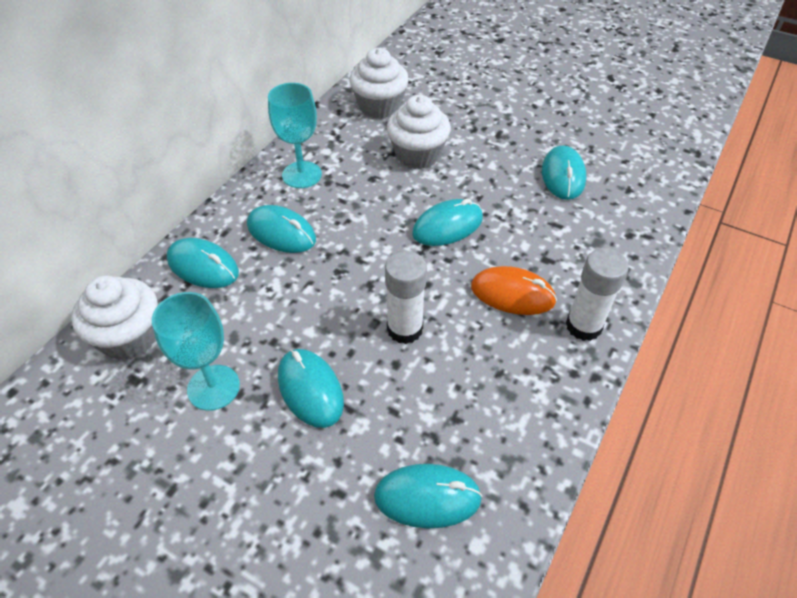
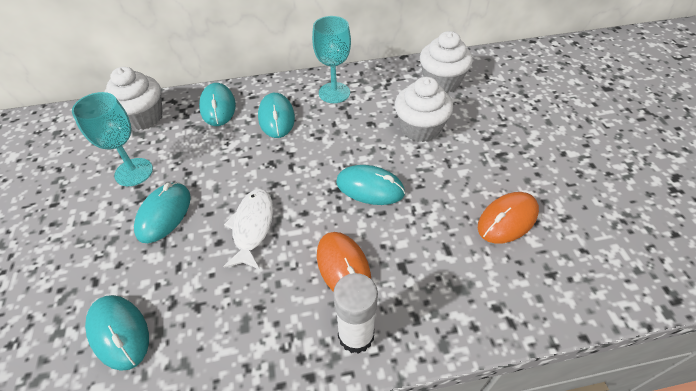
camera: 50 degrees right, 0 degrees up
white glue stick [385,251,427,344] -> white fish [223,189,273,270]
turquoise mouse [542,146,586,200] -> orange mouse [478,192,539,244]

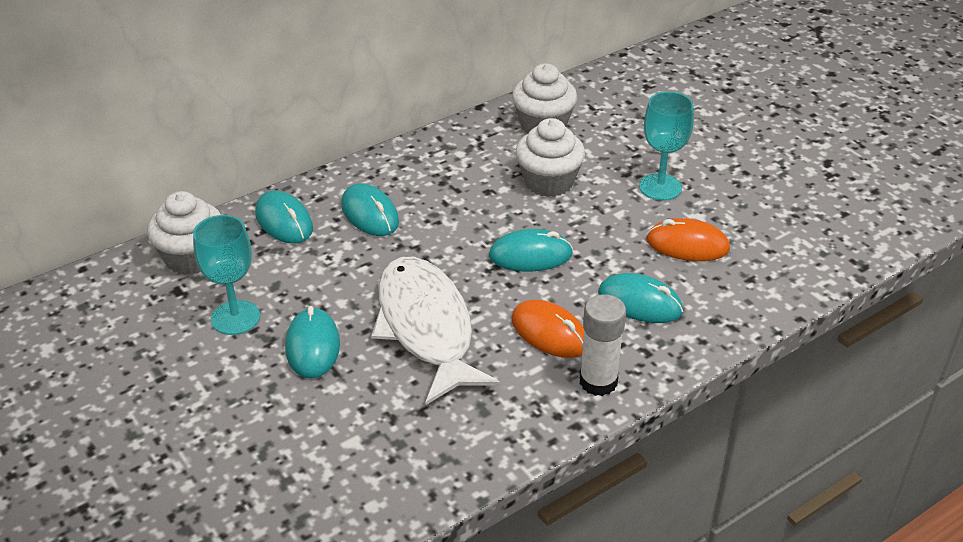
camera: 25 degrees left, 10 degrees down
turquoise mouse [85,295,149,371] -> turquoise mouse moved to [598,273,683,323]
white fish [223,189,273,270] -> white fish [371,257,500,405], size x1.79
turquoise goblet [312,16,351,103] -> turquoise goblet moved to [639,92,694,201]
orange mouse [478,192,539,244] -> orange mouse turned 75 degrees clockwise [646,218,730,261]

